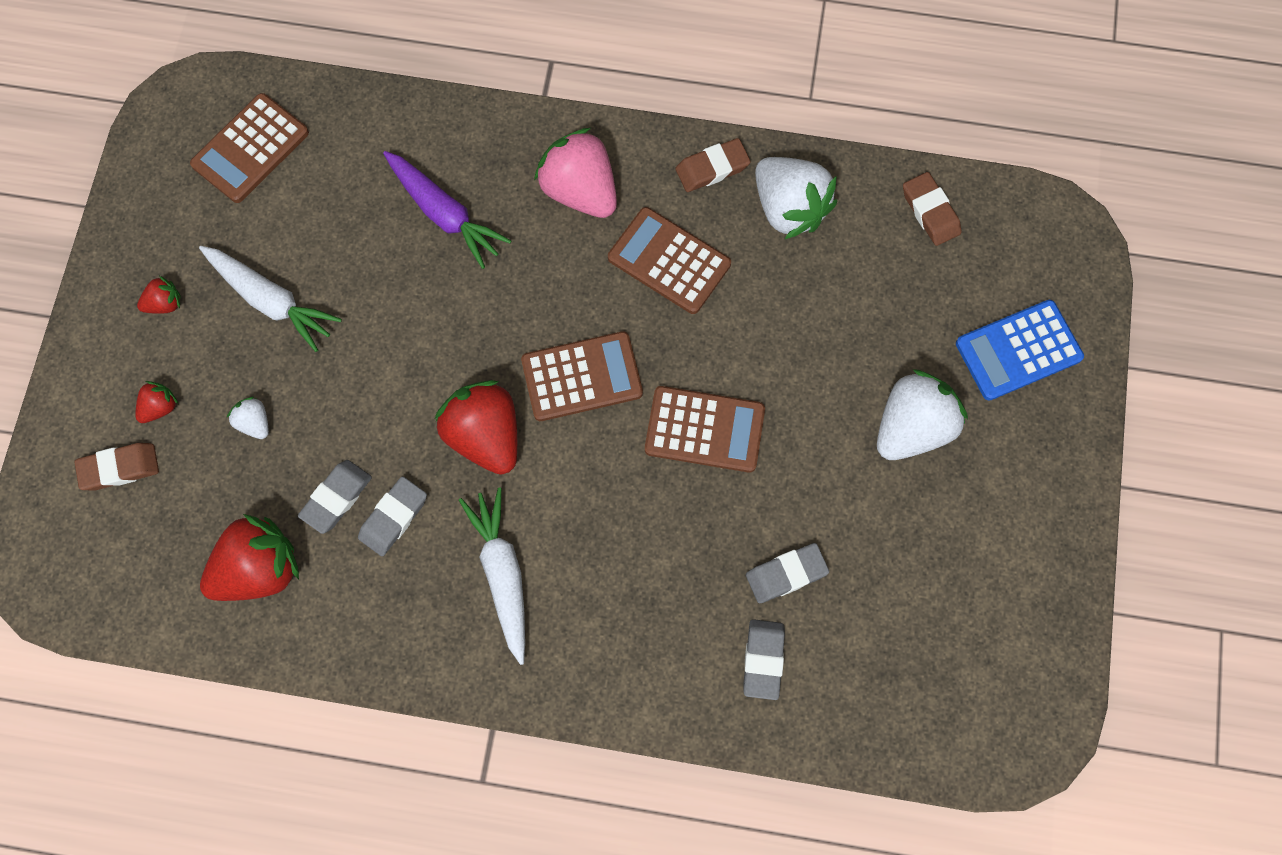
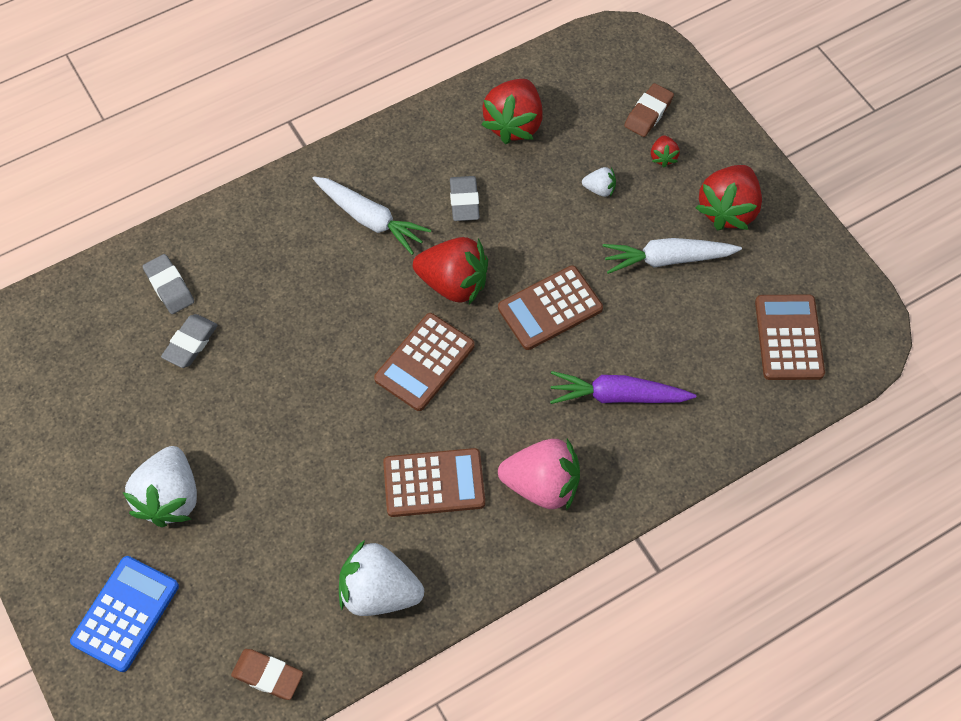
camera: 140 degrees right, 10 degrees down
red strawberry [137,276,181,314] -> red strawberry [696,165,762,231], size x2.14
grey eraser [298,460,372,534] -> none
brown calculator [645,386,765,473] -> brown calculator moved to [498,265,603,350]
brown eraser [675,138,751,192] -> none

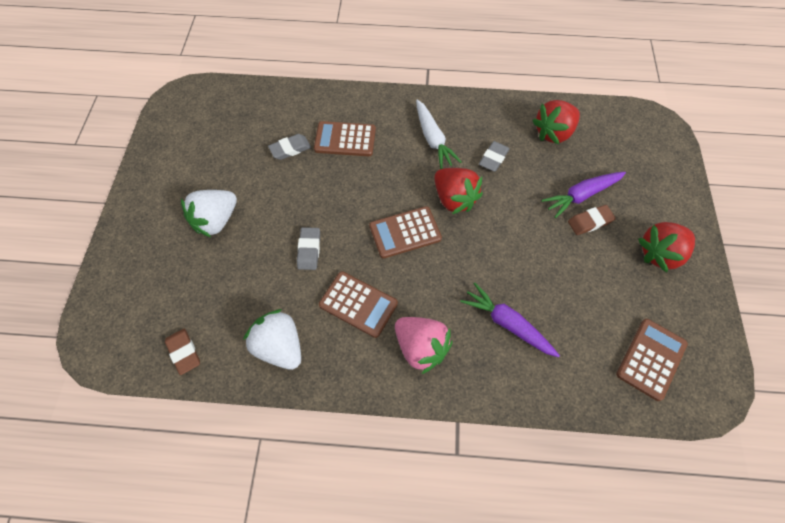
camera: 35 degrees right, 0 degrees up
blue calculator [70,556,179,672] -> none
grey eraser [143,254,194,314] -> grey eraser moved to [297,227,320,270]
brown calculator [498,265,603,350] -> brown calculator moved to [314,121,376,156]
white strawberry [582,167,616,197] -> purple carrot [542,172,626,218]
white carrot [603,238,742,274] -> none
brown eraser [624,83,674,137] -> brown eraser moved to [568,205,616,235]
red strawberry [651,135,680,167] -> none

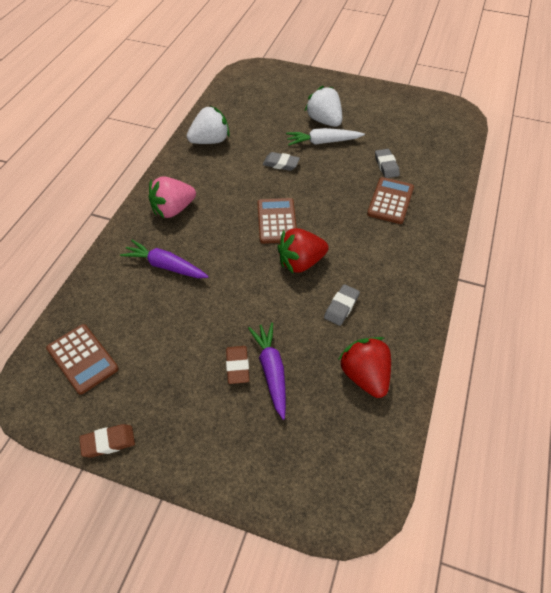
camera: 105 degrees right, 10 degrees down
brown eraser [165,329,200,375] -> brown eraser moved to [79,424,135,458]
brown calculator [319,271,398,338] -> none
white carrot [416,100,461,169] -> white carrot moved to [286,128,365,145]
purple carrot [460,283,560,357] -> purple carrot turned 120 degrees counterclockwise [120,240,209,278]
grey eraser [479,141,510,172] -> grey eraser turned 75 degrees clockwise [324,284,360,326]
red strawberry [638,222,695,272] -> none

